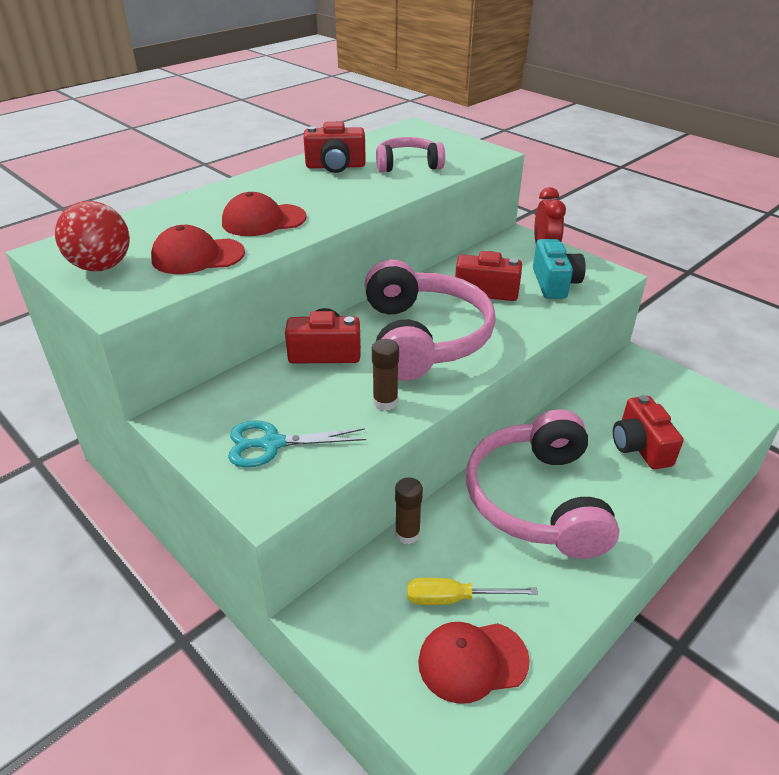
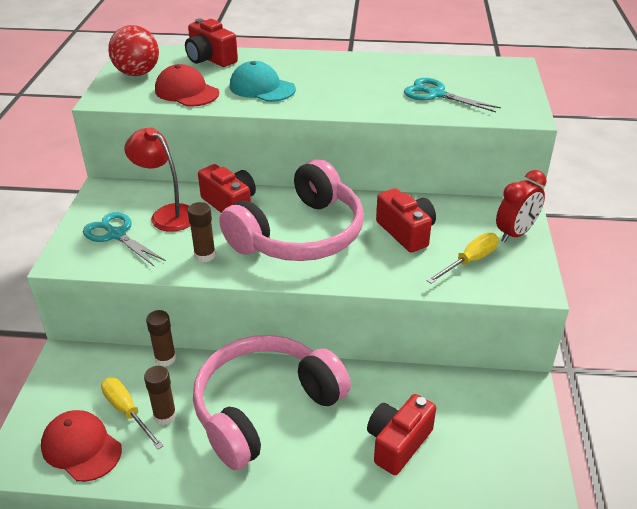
camera: 50 degrees right, 0 degrees up
red cap [222,192,306,236] -> turquoise cap [230,61,296,102]
red camera [304,121,366,173] -> red camera moved to [185,18,238,67]
pink headphones [376,137,445,172] -> turquoise scissors [404,78,501,112]
turquoise camera [533,239,586,299] -> yellow screwdriver [426,233,499,284]
none -> red lamp [124,127,190,232]
none -> brown glue stick [144,366,176,425]

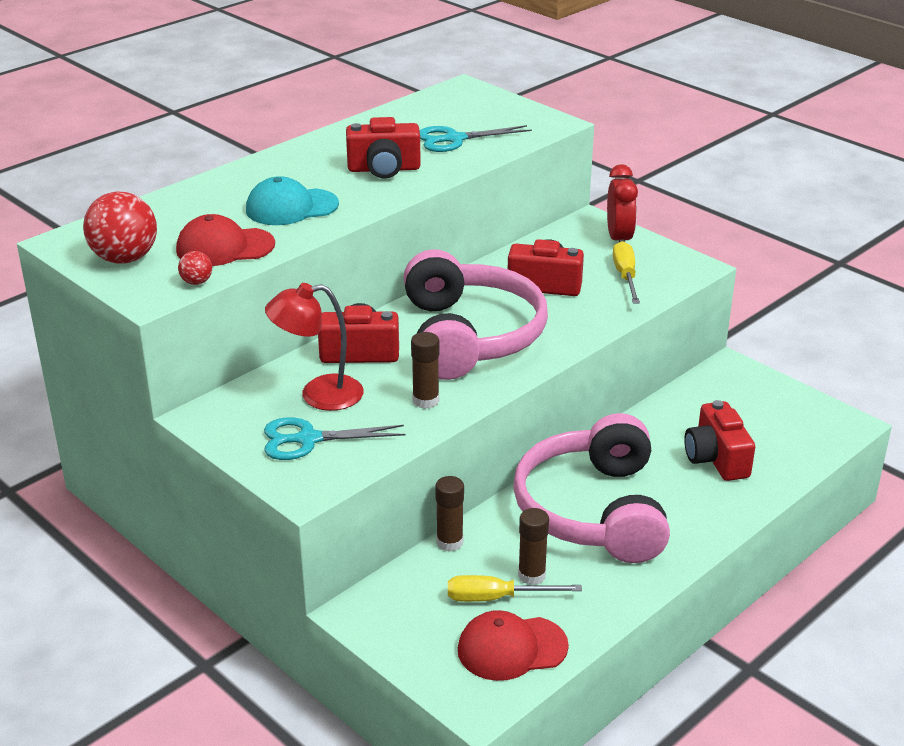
camera: 50 degrees left, 5 degrees down
red camera [185,18,238,67] -> red camera moved to [346,117,421,179]
none -> red ball [178,251,212,285]

